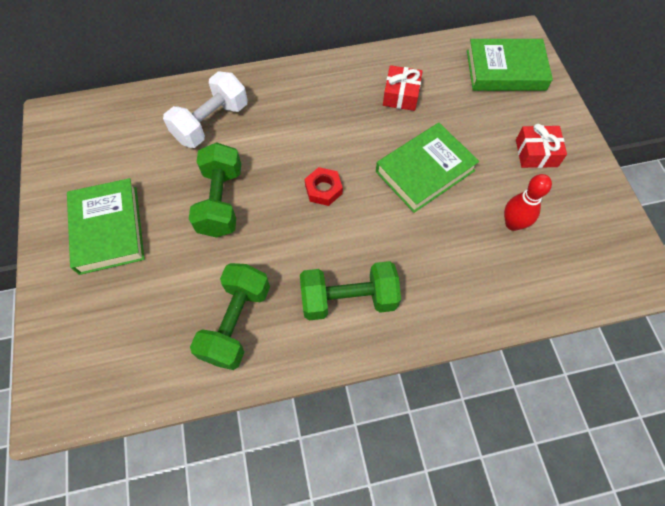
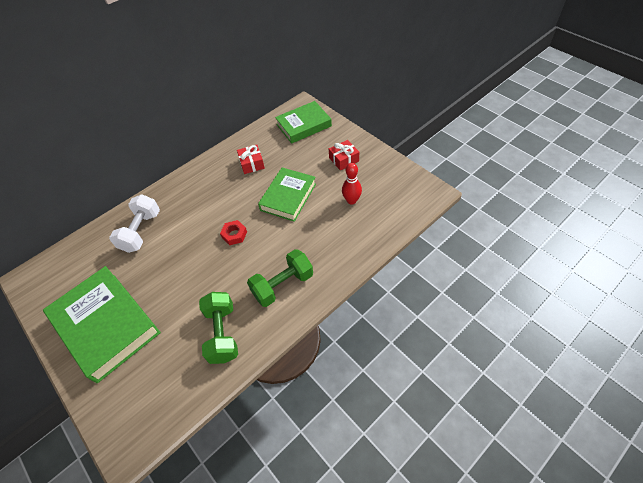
camera: 25 degrees left, 10 degrees down
green book [67,178,145,275] -> green book [43,266,161,383], size x1.54
green dumbbell [189,142,241,237] -> none

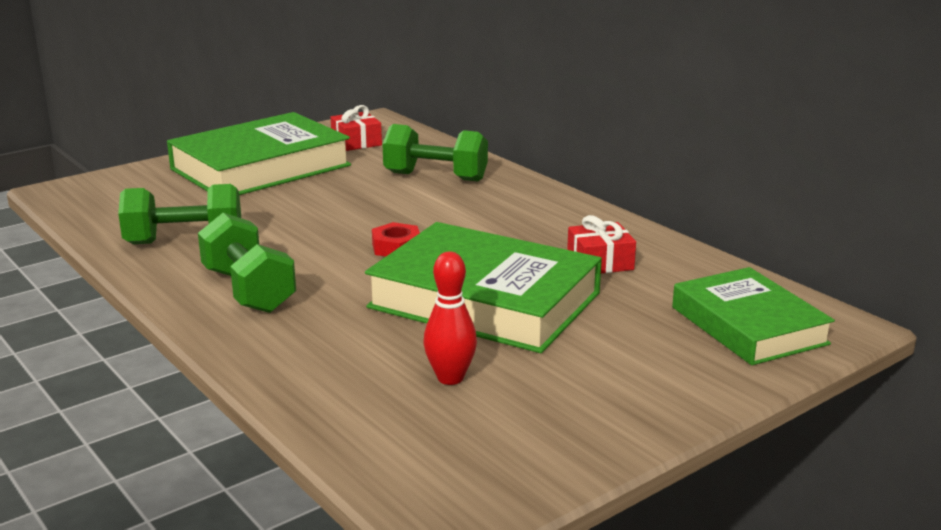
camera: 90 degrees right, 30 degrees down
white dumbbell [109,194,160,253] -> green dumbbell [383,124,488,182]
green book [258,167,316,222] -> green book [365,222,602,353], size x1.54
red gift [329,140,359,171] -> red gift moved to [331,105,382,151]

